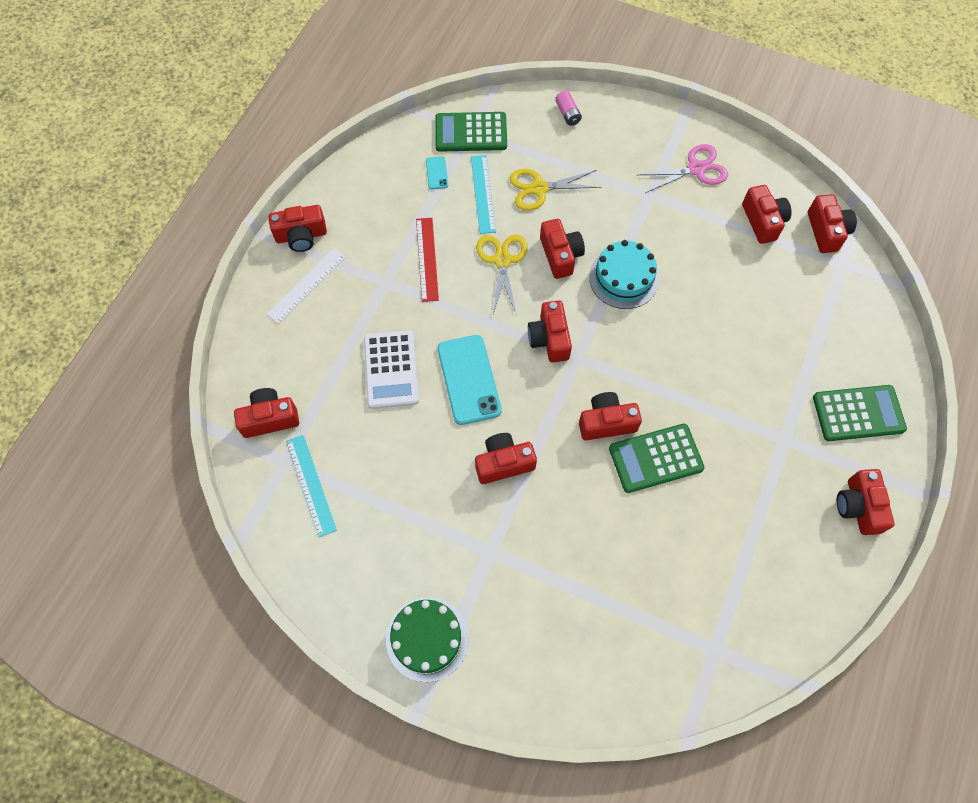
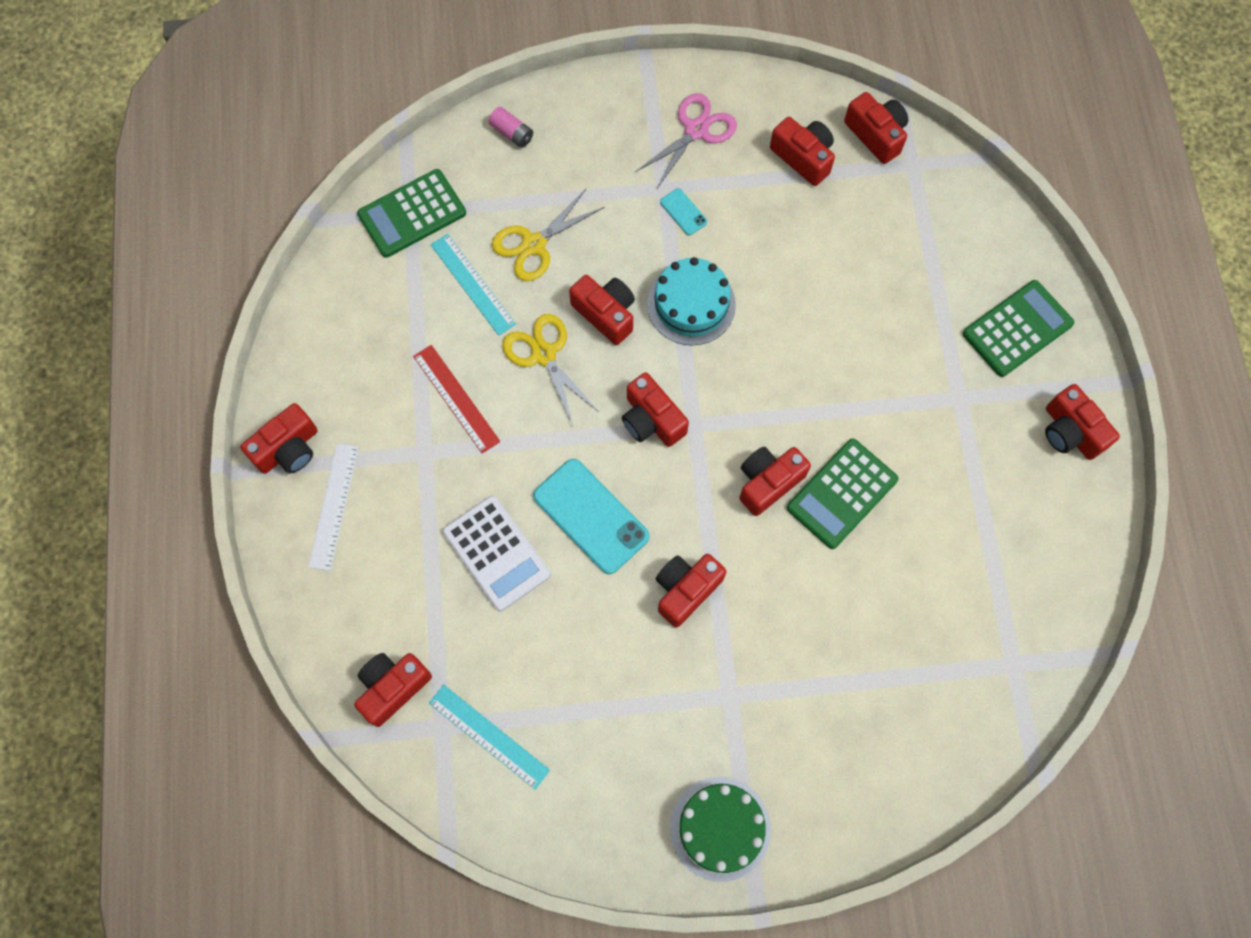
camera: 30 degrees left, 5 degrees up
turquoise phone [426,156,448,189] -> turquoise phone moved to [660,188,707,235]

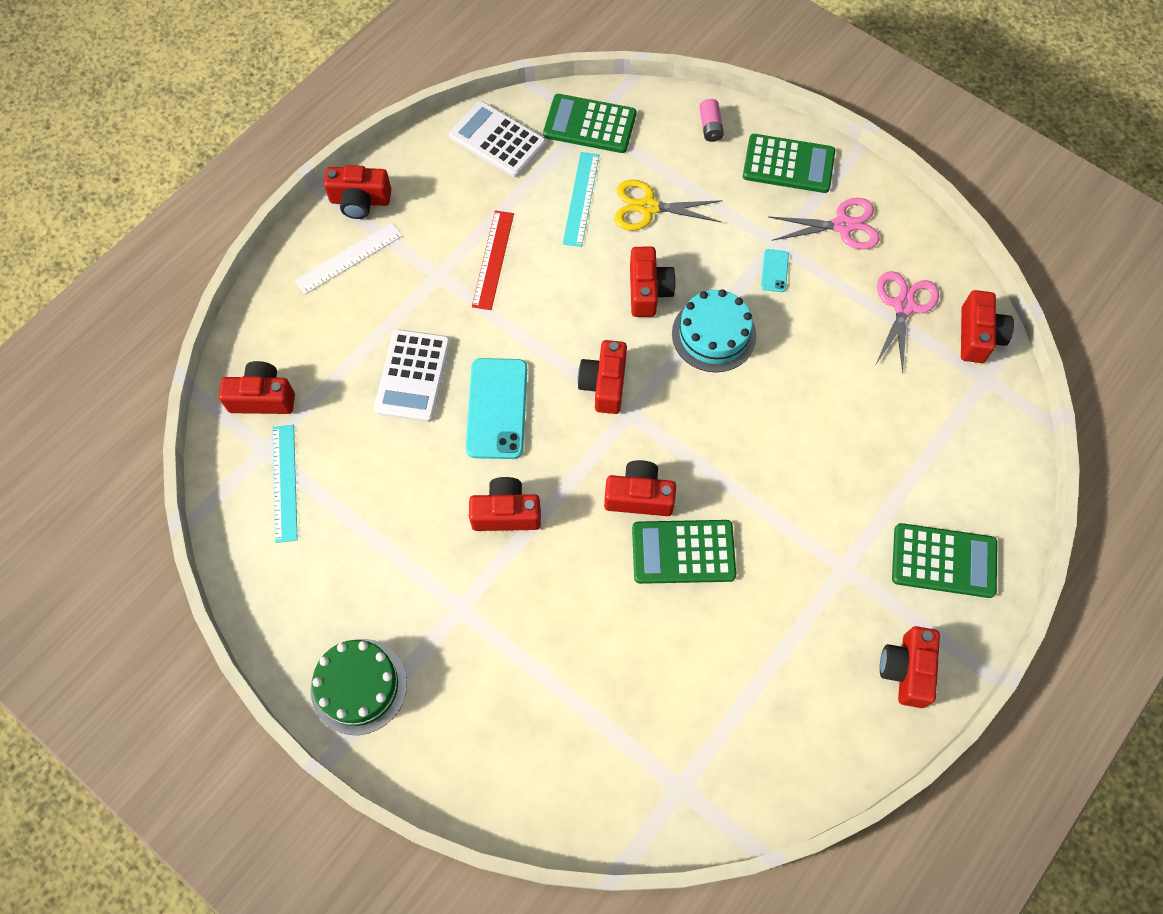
camera: 45 degrees right, 5 degrees down
yellow scissors [502,314,599,425] -> none
red camera [770,117,835,186] -> pink scissors [876,271,939,373]
none -> white calculator [449,101,546,177]
none -> green calculator [743,134,835,193]

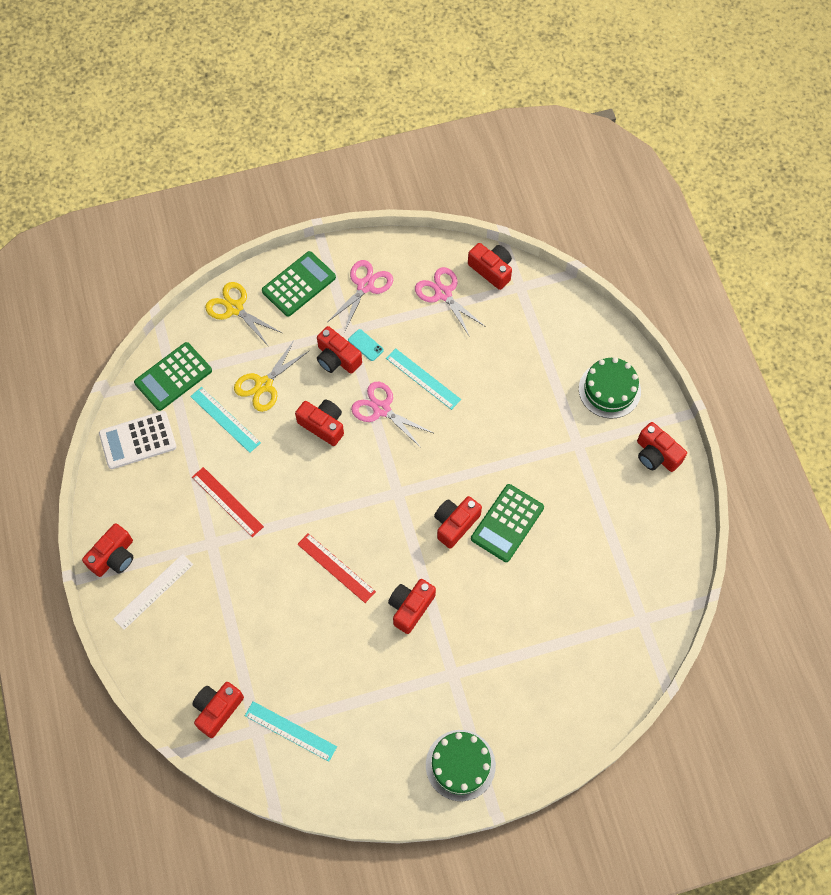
camera: 55 degrees left, 0 degrees up
white ruler [295,223,402,294] -> white ruler turned 45 degrees clockwise [114,554,193,630]
white calculator [374,329,451,422] -> none
turquoise phone [466,358,527,459] -> red ruler [297,533,376,603]
red camera [578,340,627,414] -> red camera moved to [317,326,362,374]
turquoise cake [672,289,756,372] -> pink scissors [351,382,433,448]
pink battery [699,99,724,142] -> yellow scissors [205,282,282,347]
green calculator [892,523,997,598] -> green cake [579,357,641,419]
none -> turquoise ruler [386,348,461,410]

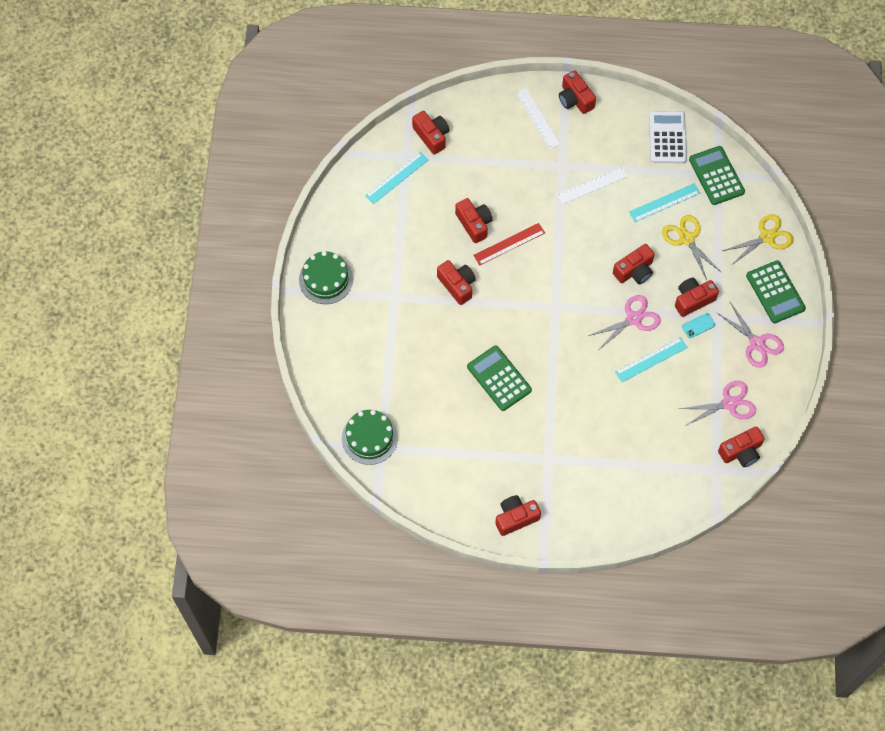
camera: 110 degrees right, 0 degrees up
red ruler [192,467,264,537] -> white ruler [557,166,628,204]
red camera [434,496,482,548] -> red camera moved to [455,198,493,243]
green cake [579,357,641,419] -> green cake moved to [342,410,398,465]

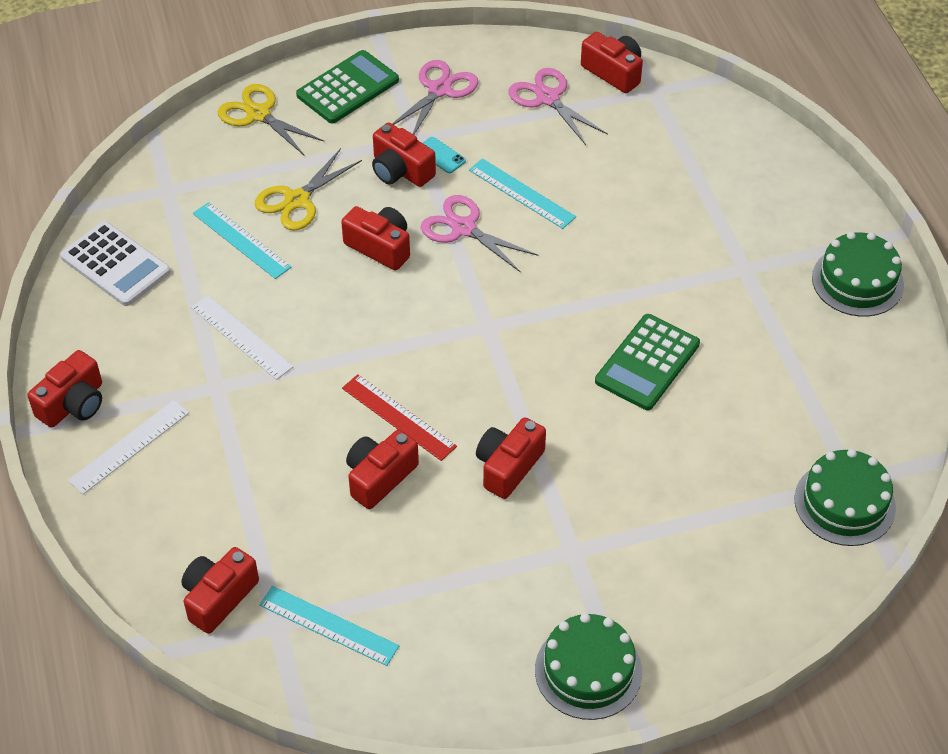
camera: 110 degrees left, 15 degrees down
red camera [495,495,541,536] -> green cake [812,232,904,317]
white calculator [649,111,687,163] -> white calculator turned 120 degrees counterclockwise [60,221,171,306]
green calculator [689,146,745,205] -> none

